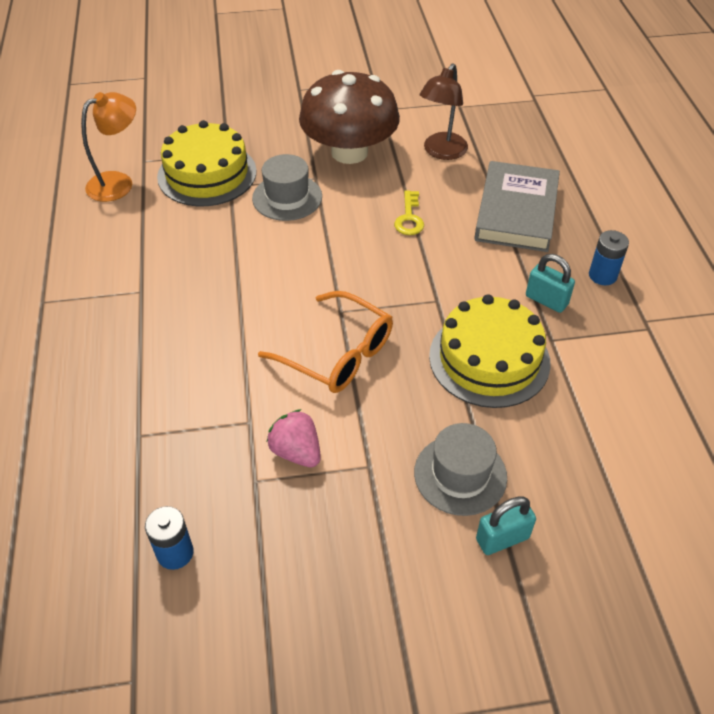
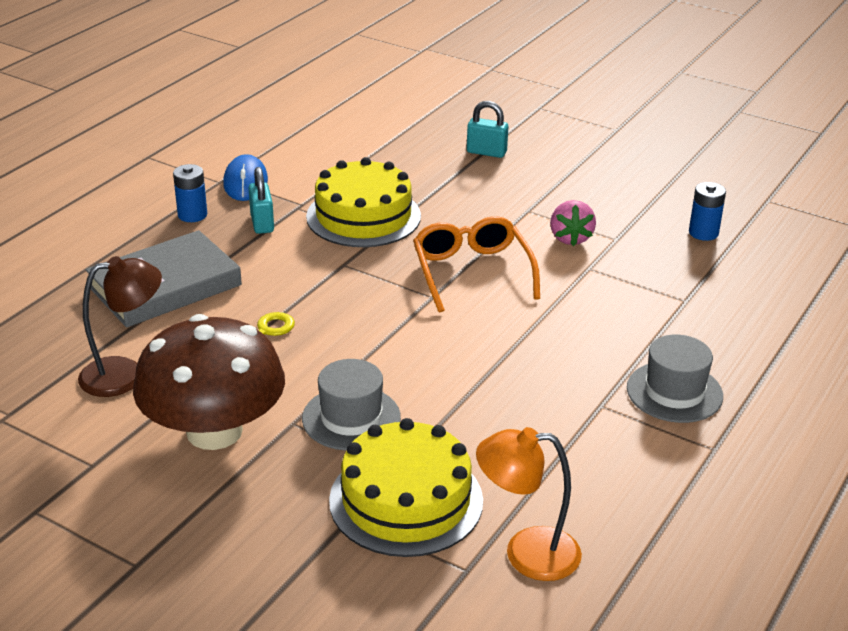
camera: 140 degrees left, 15 degrees down
grey hat [414,423,507,516] -> grey hat moved to [627,335,723,423]
none -> blue mouse [223,154,268,201]

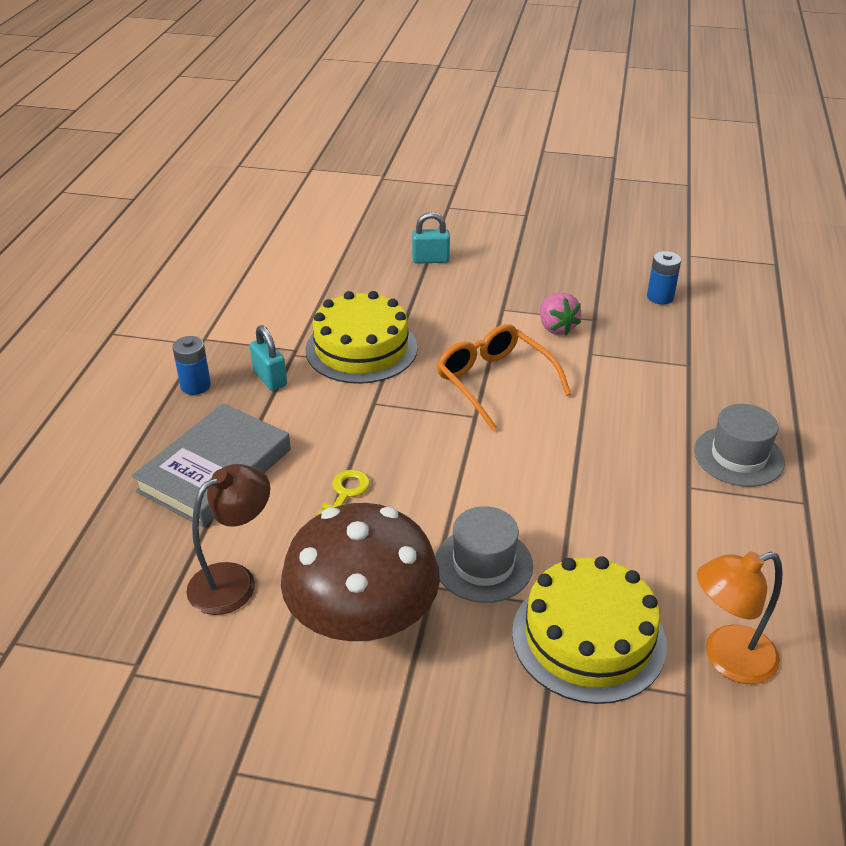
camera: 20 degrees left, 5 degrees up
blue mouse [223,154,268,201] -> none

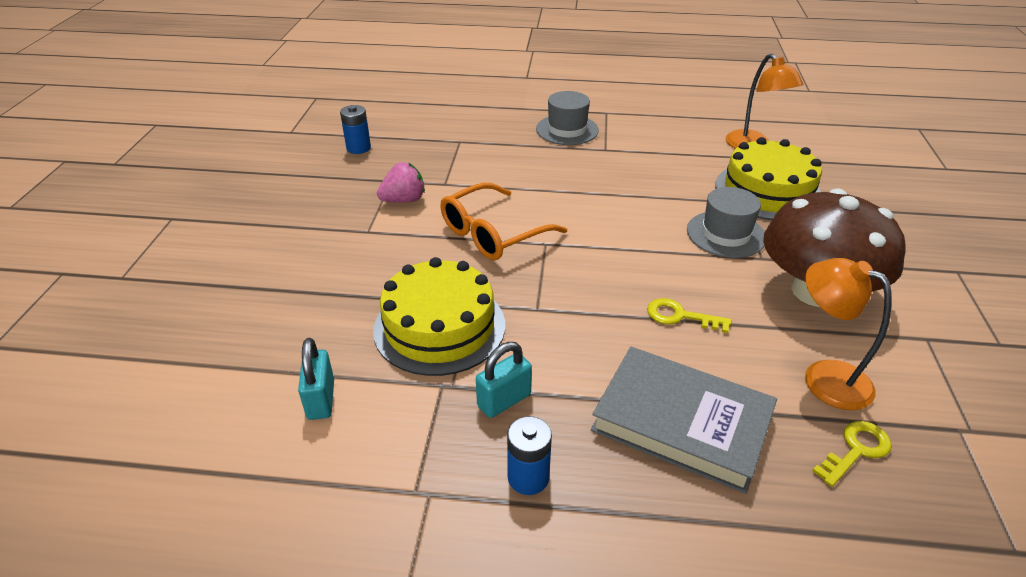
camera: 95 degrees left, 0 degrees up
brown lamp [187,464,270,615] -> orange lamp [805,258,891,410]
turquoise padlock [412,212,450,264] -> turquoise padlock moved to [298,338,334,420]
none -> yellow key [812,421,892,487]

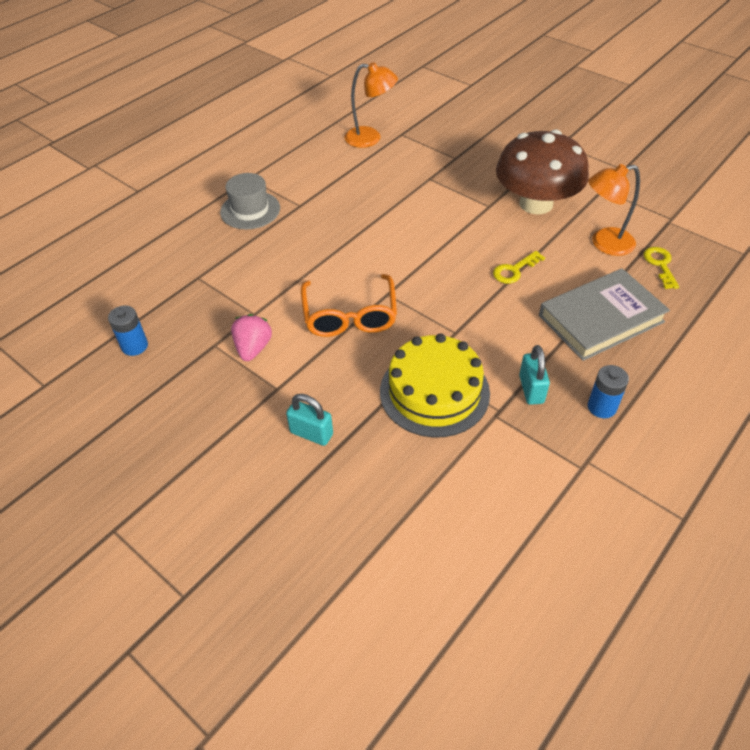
camera: 55 degrees left, 10 degrees up
turquoise padlock [298,338,334,420] -> turquoise padlock moved to [286,394,333,446]
grey hat [687,187,765,258] -> none
yellow cake [715,137,822,220] -> none

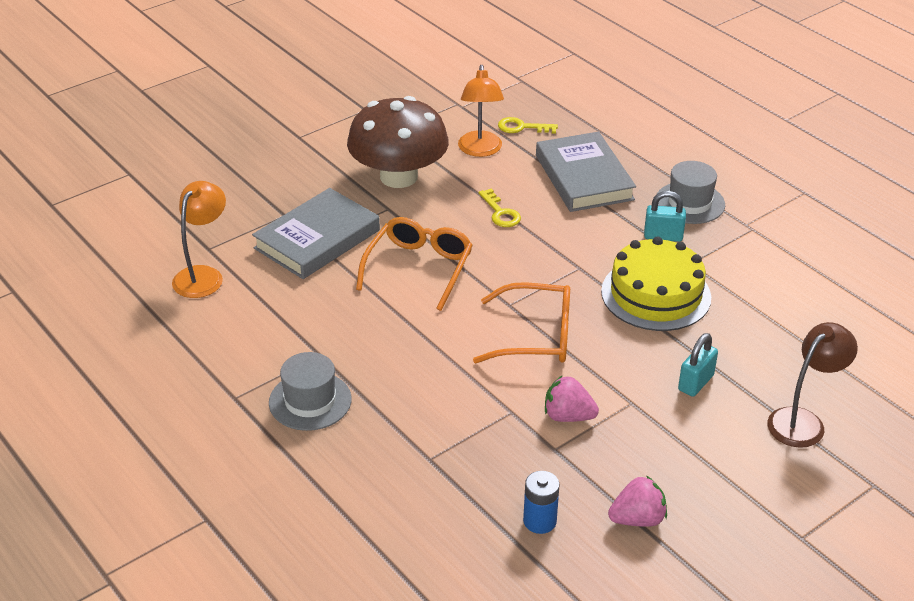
camera: 80 degrees left, 10 degrees down
blue battery [588,365,629,418] -> grey hat [656,161,725,224]
none -> grey book [252,188,380,279]
none -> orange glasses [356,217,473,311]
none -> pink strawberry [608,476,667,527]
none -> brown lamp [767,322,858,448]

